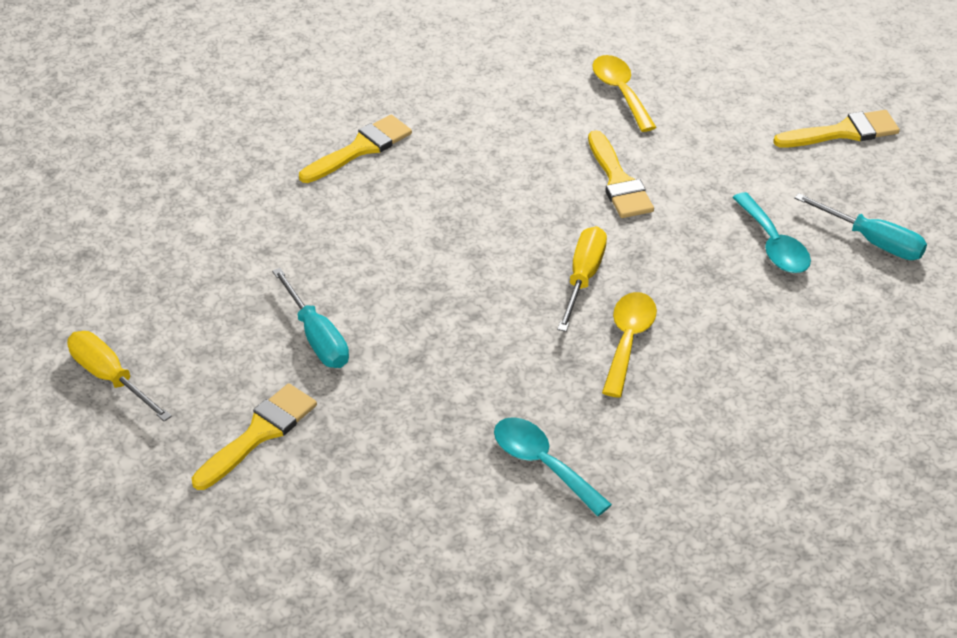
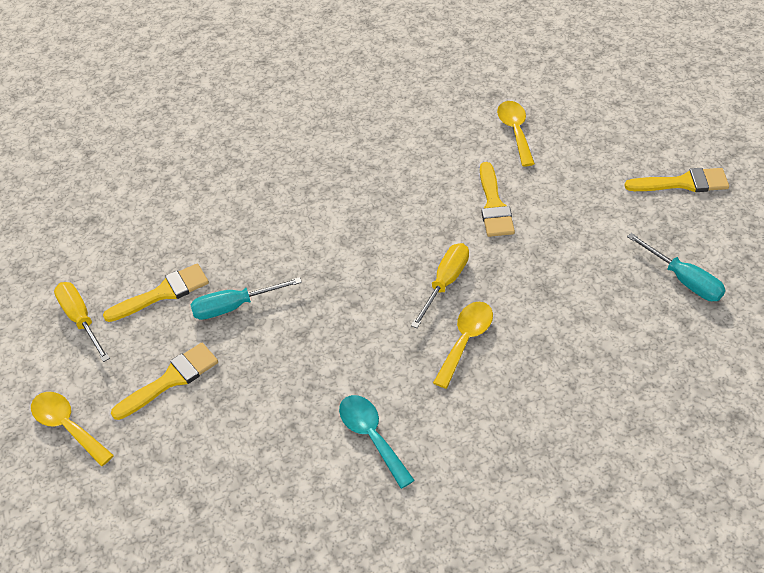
camera: 15 degrees right, 5 degrees up
turquoise screwdriver [272,268,349,368] -> turquoise screwdriver turned 90 degrees clockwise [190,277,302,320]
yellow brush [299,115,412,183] -> yellow brush moved to [103,263,209,322]
turquoise spoon [732,192,811,273] -> none
none -> yellow spoon [31,392,114,466]

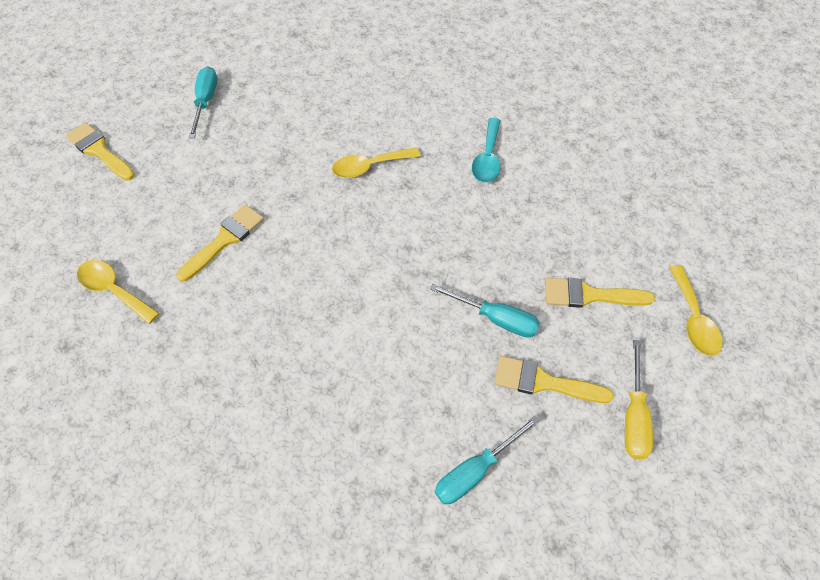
camera: 140 degrees left, 10 degrees up
yellow screwdriver [411,243,469,328] -> none
yellow spoon [497,101,535,166] -> yellow spoon turned 90 degrees clockwise [77,260,159,324]
none -> turquoise screwdriver [435,415,540,504]

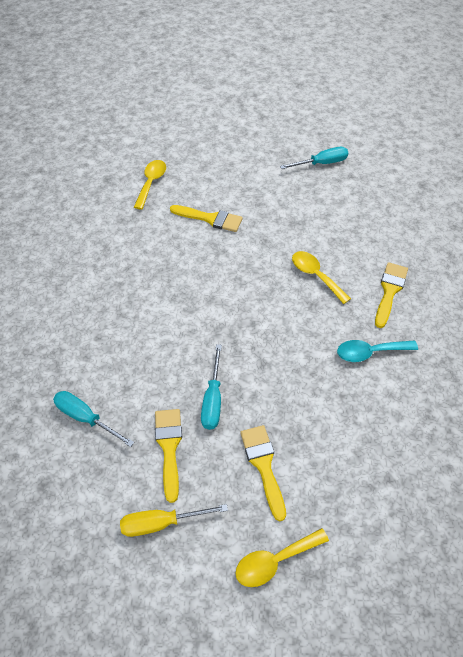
camera: 70 degrees right, 5 degrees down
yellow brush [65,122,135,181] -> yellow brush moved to [375,262,408,328]

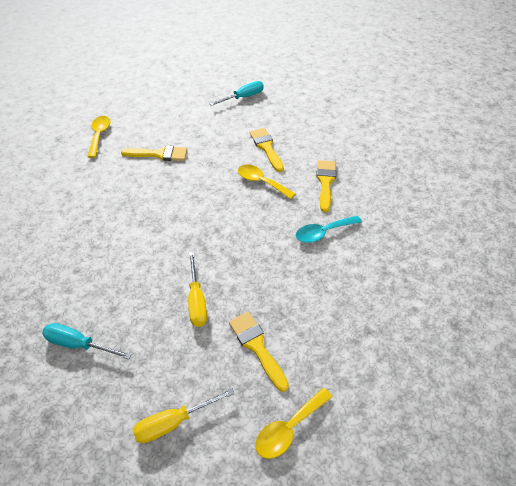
camera: 15 degrees left, 5 degrees down
yellow brush [155,409,182,503] -> yellow brush moved to [250,128,284,172]
turquoise screwdriver [201,344,222,430] -> yellow screwdriver [188,252,207,327]

